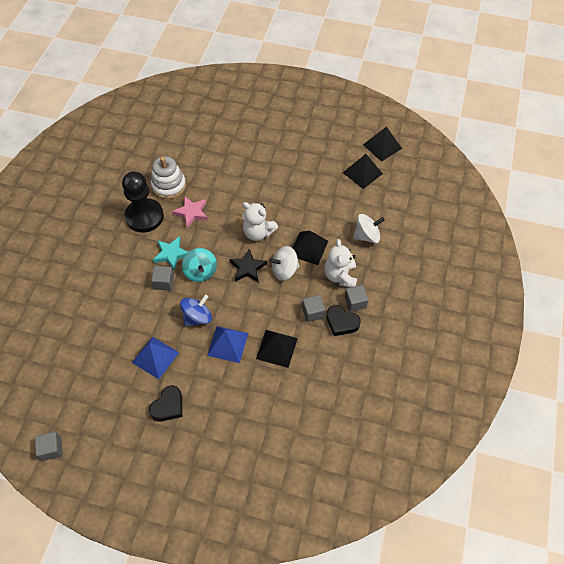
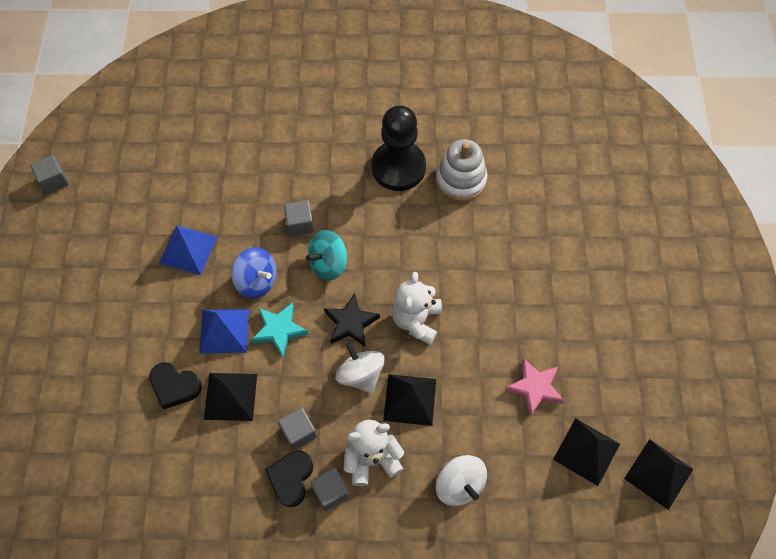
camera: 75 degrees right, 5 degrees up
black heart [149,385,182,422] -> black heart moved to [149,362,202,409]
turquoise star [153,236,188,270] -> turquoise star moved to [251,302,308,357]
pink star [172,196,208,228] -> pink star moved to [505,358,564,416]

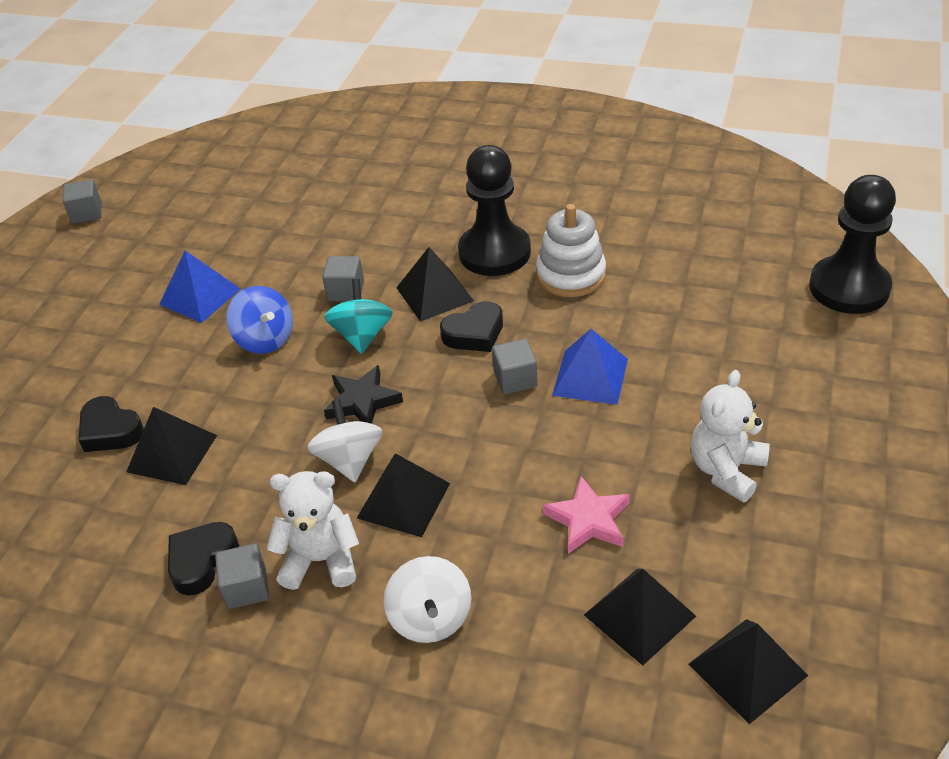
camera: 20 degrees right, 20 degrees down
blue pyramid [199,309,249,354] -> blue pyramid moved to [552,329,628,405]
turquoise star [251,302,308,357] -> none
grey cube [278,408,317,450] -> grey cube moved to [492,339,538,394]
turquoise spinning top [306,230,347,281] -> turquoise spinning top turned 105 degrees clockwise [324,279,393,354]
white teddy bear [392,272,442,345] -> white teddy bear moved to [691,370,770,503]
none -> black pyramid [396,247,474,322]
none -> black heart [440,301,503,352]
none -> black pawn [809,175,896,314]

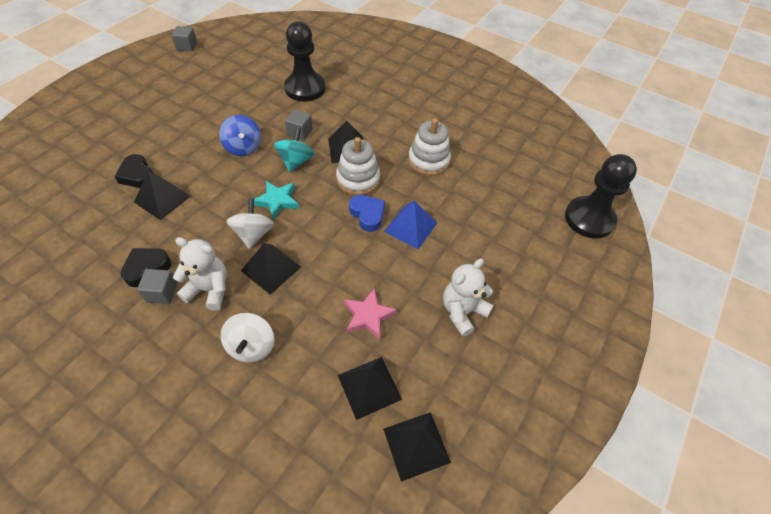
camera: 10 degrees right, 10 degrees up
blue pyramid [159,251,240,323] -> none
black star [324,365,403,424] -> turquoise star [254,181,299,220]
black heart [440,301,503,352] -> white stacking toy [336,137,380,195]
black pawn [458,145,531,276] -> black pawn moved to [284,21,325,102]
grey cube [492,339,538,394] -> blue heart [349,195,385,232]

